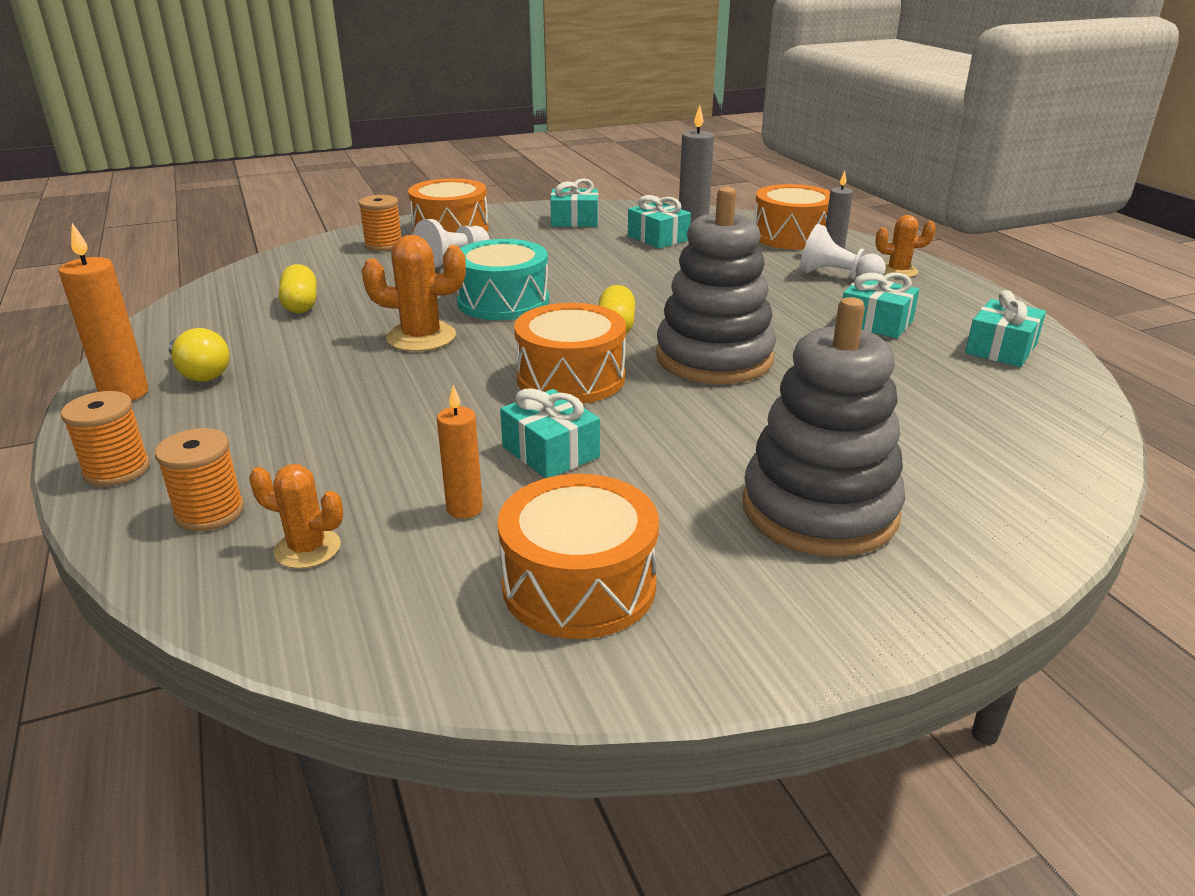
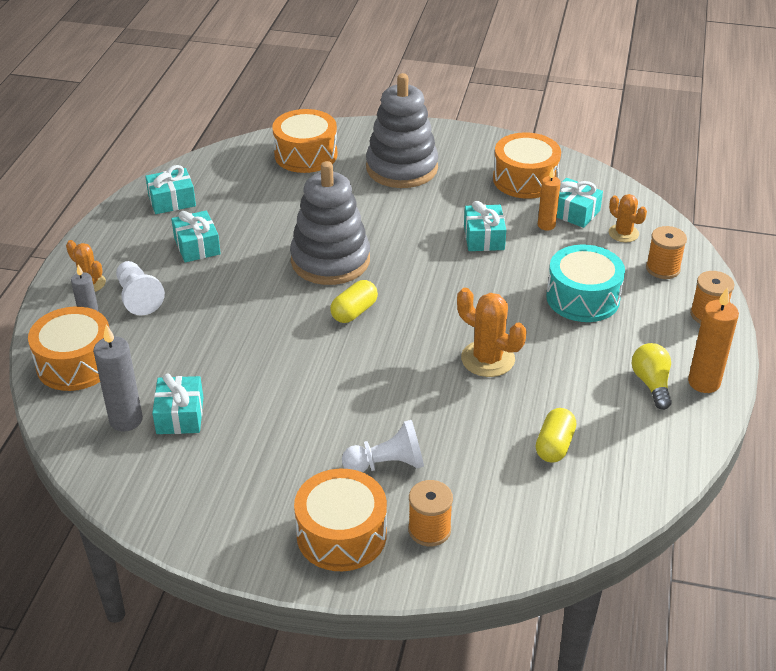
camera: 145 degrees left, 10 degrees up
turquoise drum [456,239,549,320] -> turquoise drum moved to [546,245,625,322]
orange drum [514,303,626,404] -> orange drum moved to [272,109,338,173]
turquoise gift [550,179,598,227] -> turquoise gift moved to [557,178,603,228]

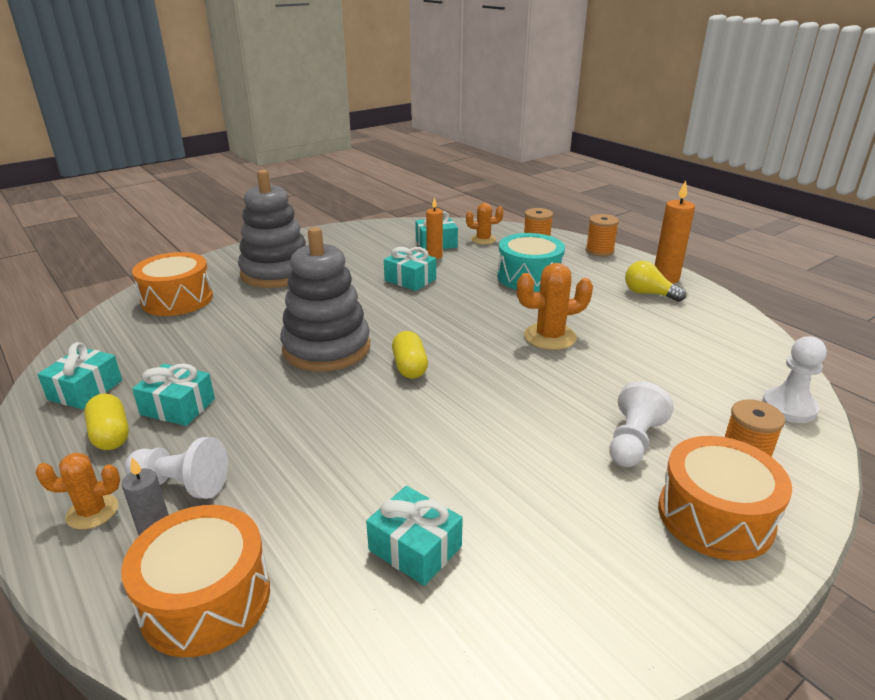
camera: 50 degrees left, 10 degrees down
grey candle [93,324,143,432] -> none
orange drum [493,132,561,199] -> none
yellow capsule [536,408,576,463] -> yellow capsule moved to [84,393,129,450]
none -> white pawn [762,336,827,423]

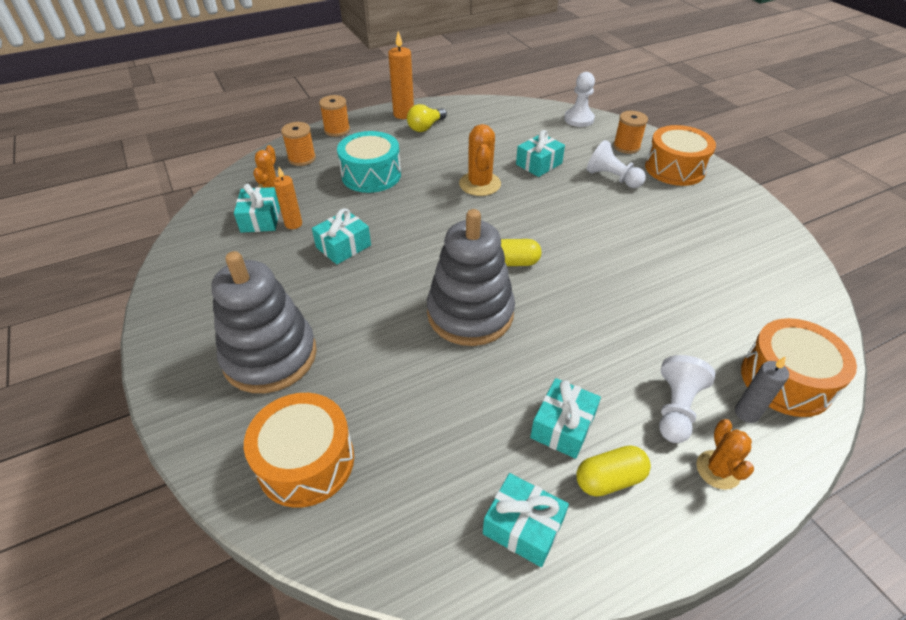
camera: 80 degrees left, 15 degrees up
turquoise gift [366,486,463,586] -> turquoise gift moved to [516,130,565,177]

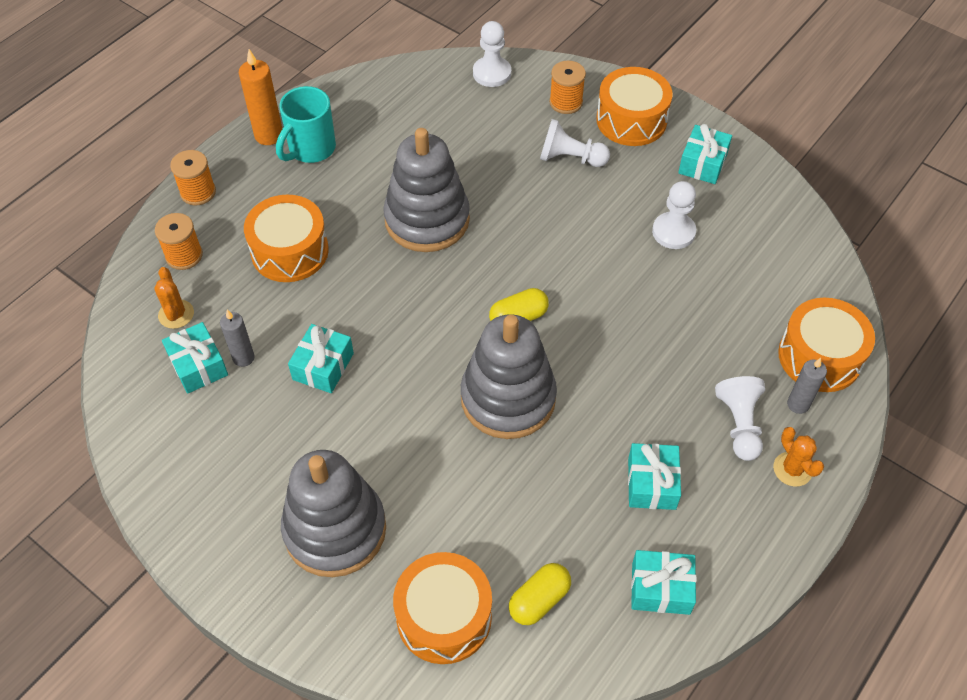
camera: 25 degrees left, 10 degrees up
orange candle [273,167,302,229] -> grey candle [220,309,255,367]
turquoise drum [337,131,401,193] -> orange drum [244,195,329,282]
yellow light bulb [407,104,447,132] -> turquoise mug [276,86,336,163]
orange cactus [459,124,501,196] -> grey stacking toy [383,128,470,252]
turquoise gift [516,130,565,177] -> turquoise gift moved to [678,124,732,184]
yellow capsule [576,445,651,496] -> yellow capsule moved to [509,563,571,625]
none -> white pawn [652,181,696,249]

